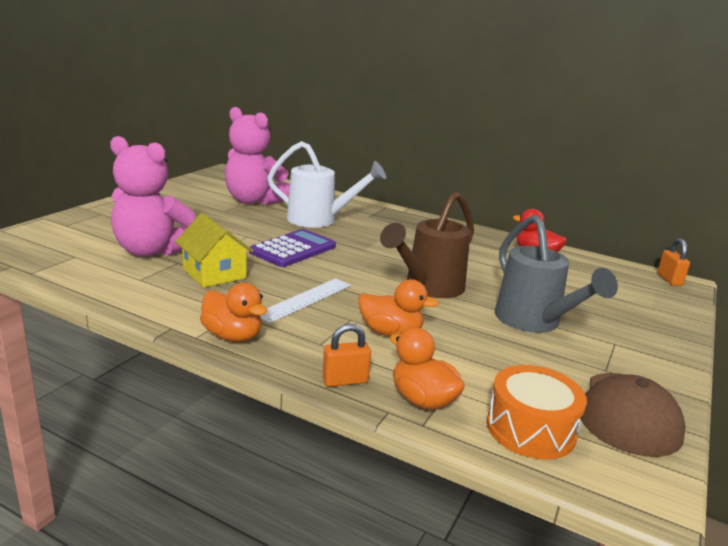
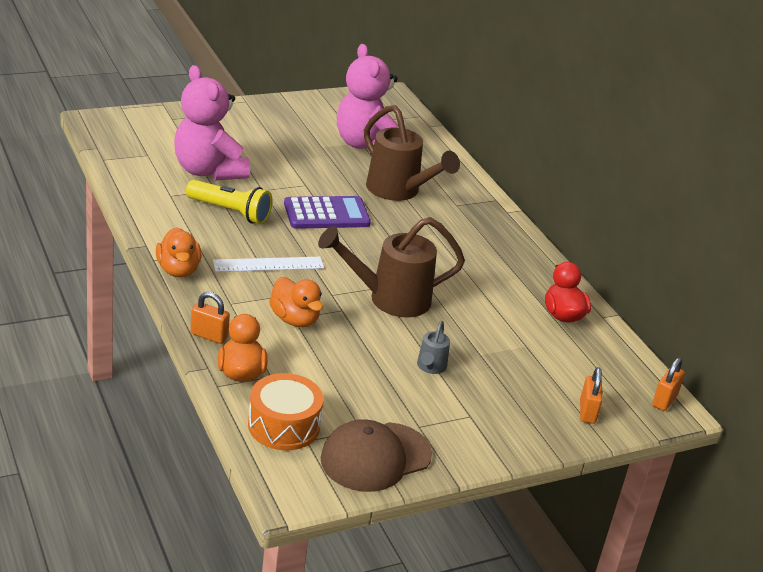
camera: 35 degrees right, 10 degrees up
yellow house [175,213,253,288] -> yellow flashlight [186,180,272,224]
white watering can [267,141,386,228] -> brown watering can [364,105,460,201]
grey watering can [495,215,618,333] -> grey watering can [417,321,450,374], size x0.47
none -> orange padlock [580,367,603,424]

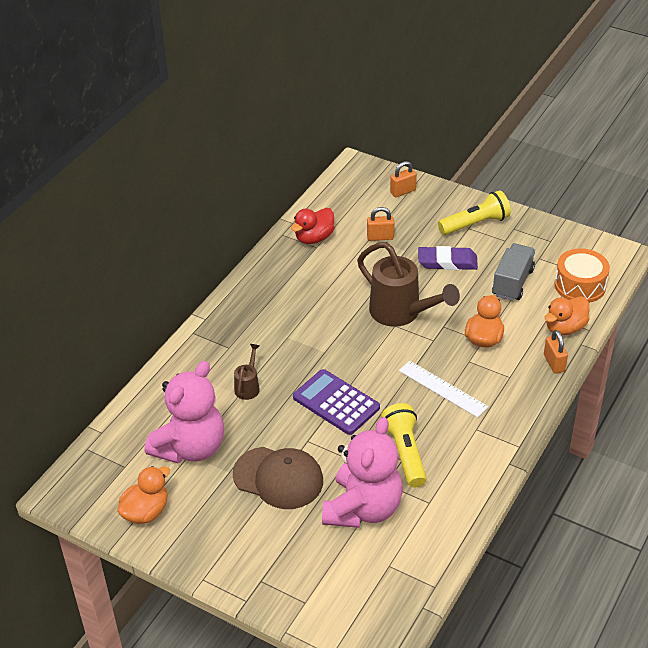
camera: 120 degrees left, 10 degrees up
orange duck [156,227,202,277] -> orange duck moved to [117,466,170,524]
brown cap [321,419,432,492] -> brown cap moved to [233,447,323,509]
brown watering can [364,105,460,201] -> brown watering can [234,344,260,400], size x0.47
grey watering can [417,321,450,374] -> purple eraser [418,246,478,270]
orange padlock [652,358,685,411] -> orange padlock moved to [367,207,395,241]
none -> yellow flashlight [438,190,511,235]
none -> grey truck [492,243,535,301]

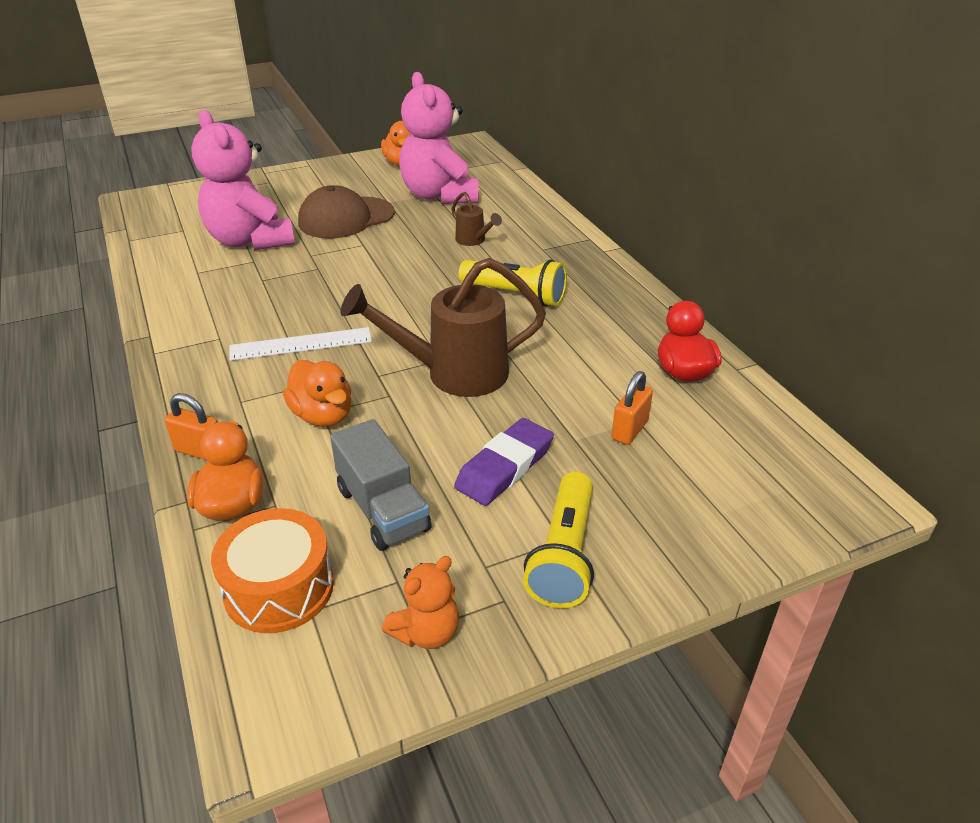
camera: 125 degrees right, 5 degrees down
purple calculator [293,369,380,435] -> none
yellow flashlight [381,403,427,487] -> yellow flashlight moved to [459,259,567,306]
orange padlock [390,161,417,197] -> none
none -> orange teddy bear [382,556,459,649]

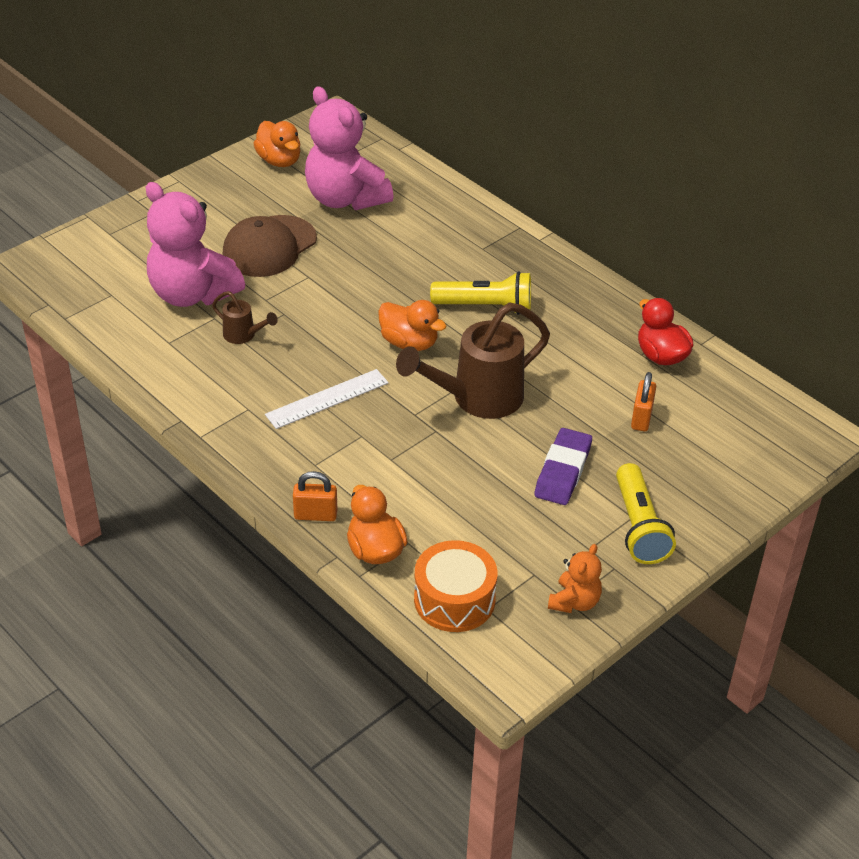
camera: 20 degrees left, 5 degrees up
orange duck [283,360,352,427] -> orange duck moved to [378,300,446,351]
grey truck [330,419,432,551] -> none
brown watering can [451,192,502,246] -> brown watering can moved to [212,291,278,344]

